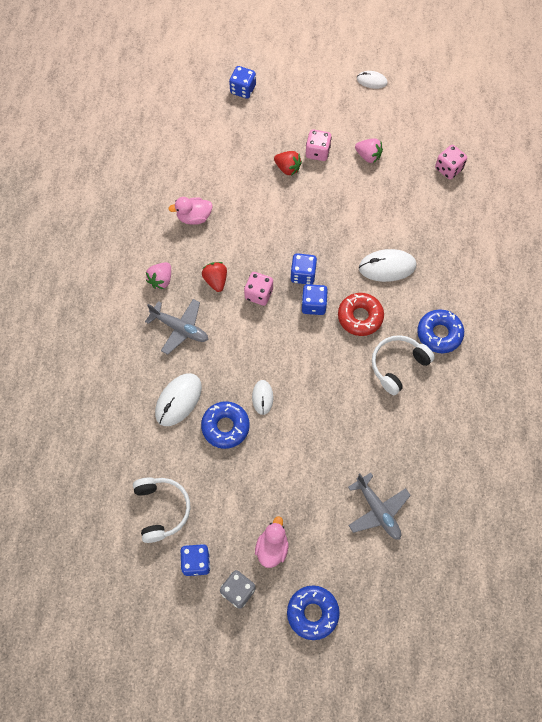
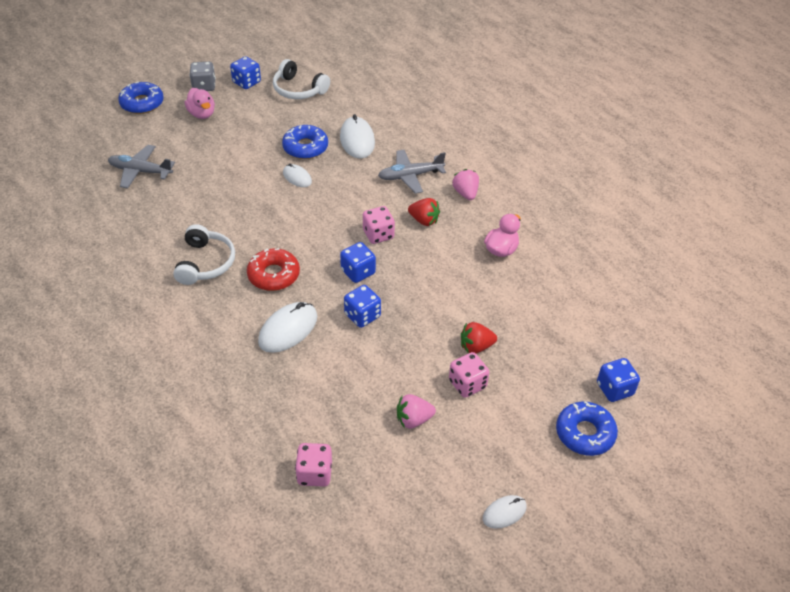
camera: 135 degrees right, 20 degrees down
blue dice [302,284,328,315] -> blue dice moved to [344,285,381,328]
blue donut [417,309,464,353] -> blue donut moved to [556,401,618,456]

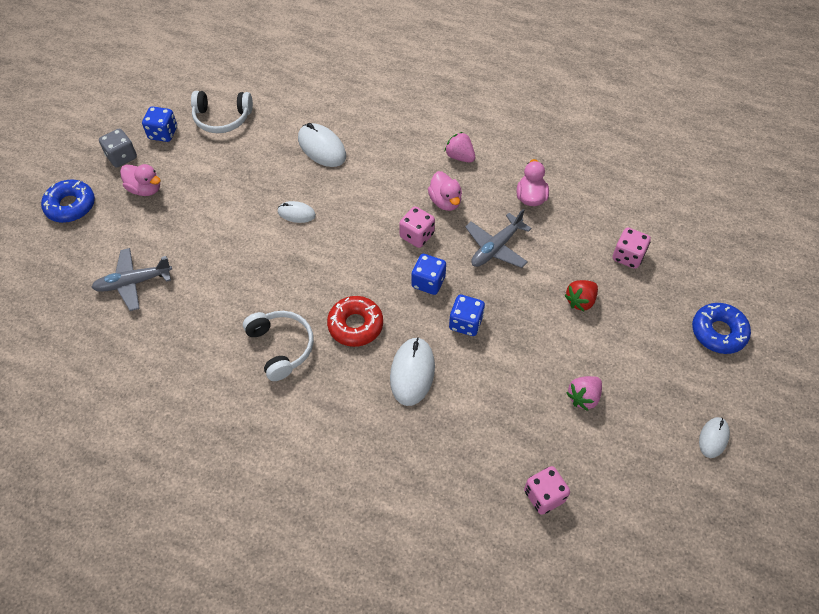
camera: 30 degrees left, 10 degrees up
blue donut [282,125,328,159] -> none
grey plane [378,150,446,194] -> grey plane moved to [465,209,532,268]
red strawberry [408,198,440,226] -> pink duck [428,171,462,211]
pink dice [449,352,489,398] -> pink dice moved to [613,227,651,269]
blue dice [597,358,640,402] -> none

